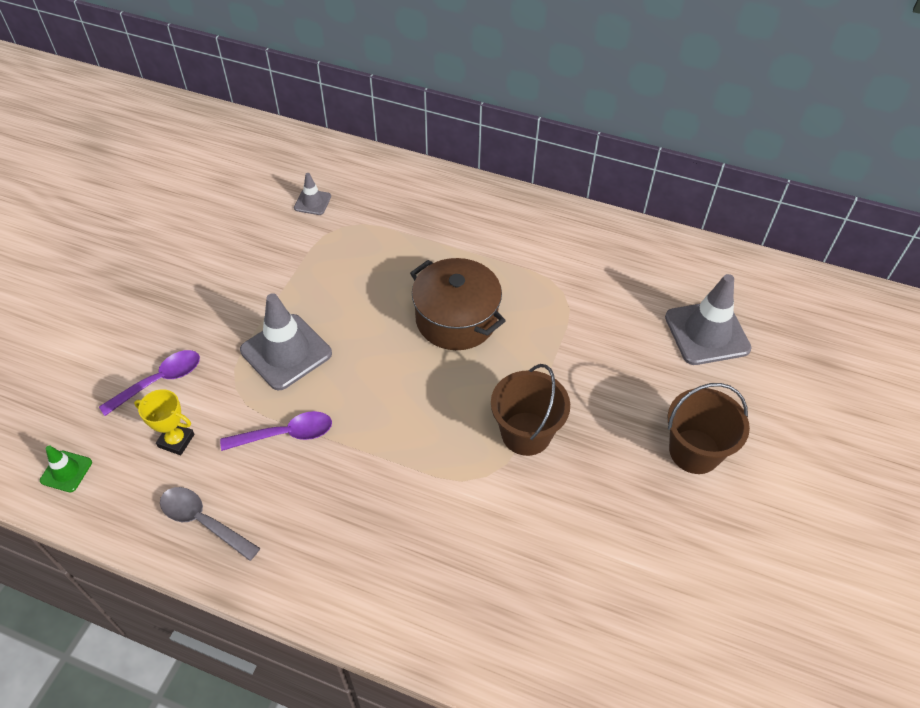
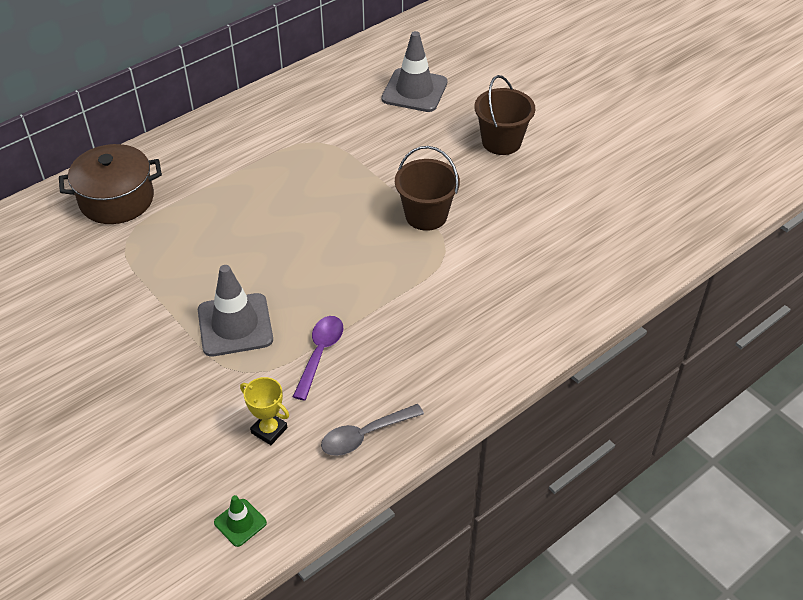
camera: 60 degrees left, 5 degrees down
purple spoon [99,350,200,416] -> none
yellow trophy [134,389,195,455] -> yellow trophy turned 75 degrees clockwise [240,377,289,445]
grey traffic cone [294,173,331,215] -> none
brown pot [410,258,506,350] -> brown pot moved to [59,144,162,224]

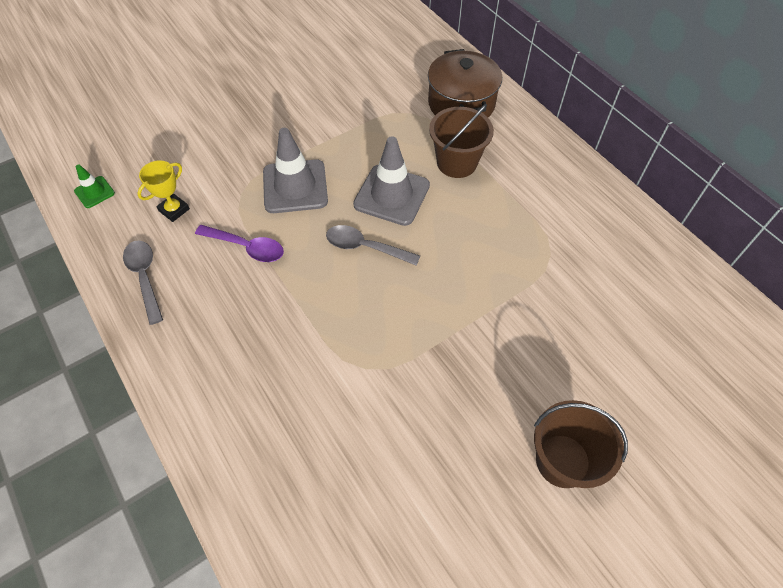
camera: 95 degrees right, 10 degrees up
grey traffic cone [381,31,448,112] -> grey traffic cone moved to [353,136,430,226]
brown bucket [395,146,460,231] -> brown bucket moved to [429,104,494,178]
none -> grey spoon [326,225,420,266]

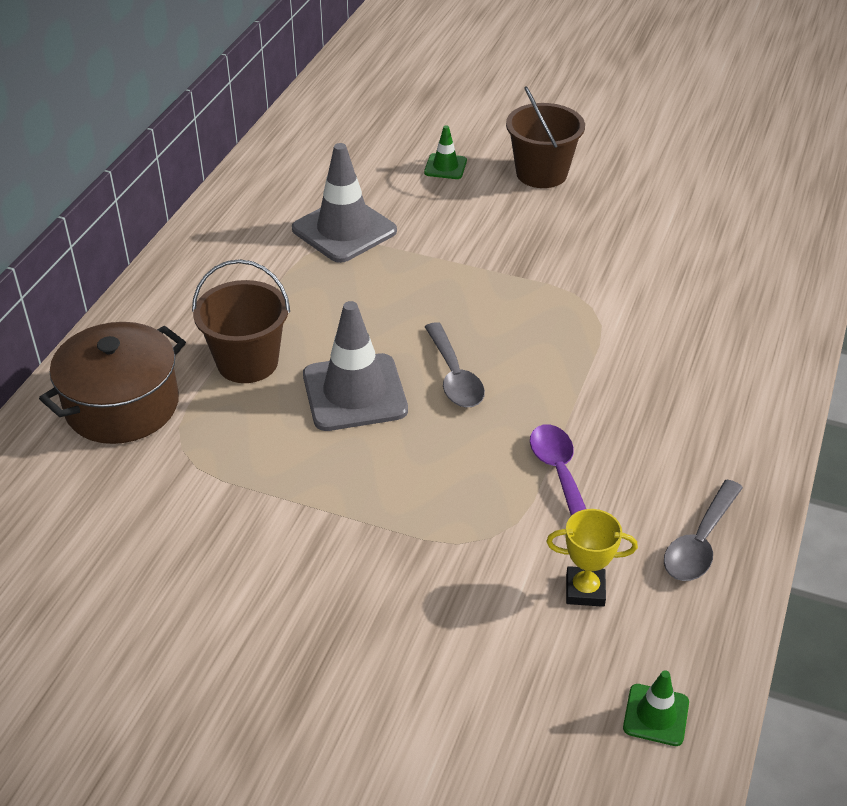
camera: 125 degrees left, 15 degrees down
grey traffic cone [263,128,328,213] -> grey traffic cone moved to [292,143,397,263]
none -> green traffic cone [424,125,467,179]

